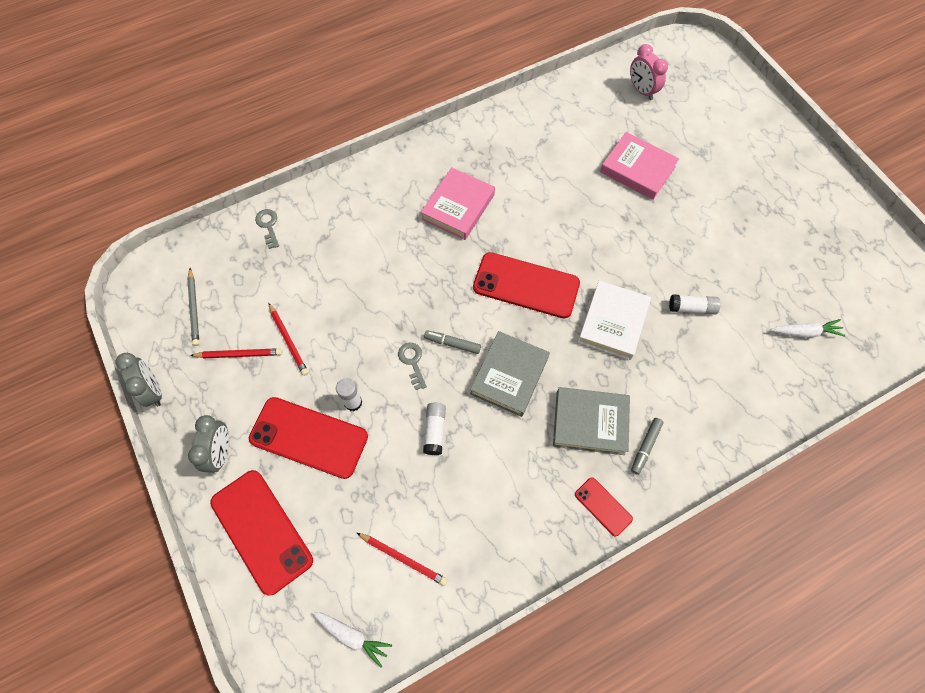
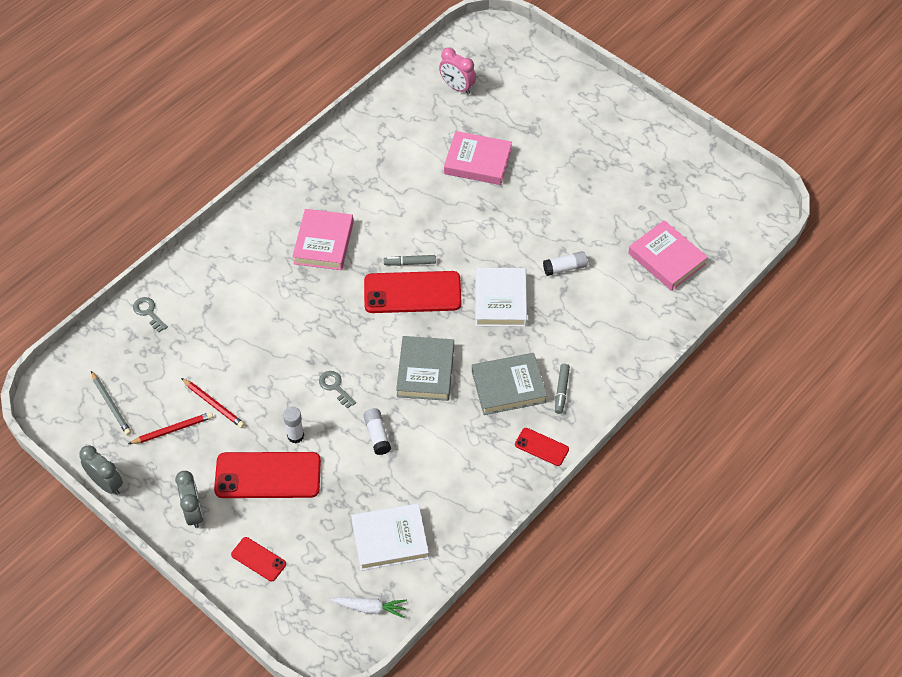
camera: 20 degrees left, 10 degrees down
red phone [210,470,313,595] -> red phone [231,537,286,581], size x0.50
red pencil [357,533,448,586] -> white book [351,503,429,571]
grey marker [424,330,481,354] -> grey marker moved to [384,255,436,266]
white carrot [771,319,846,338] -> pink book [628,220,708,291]

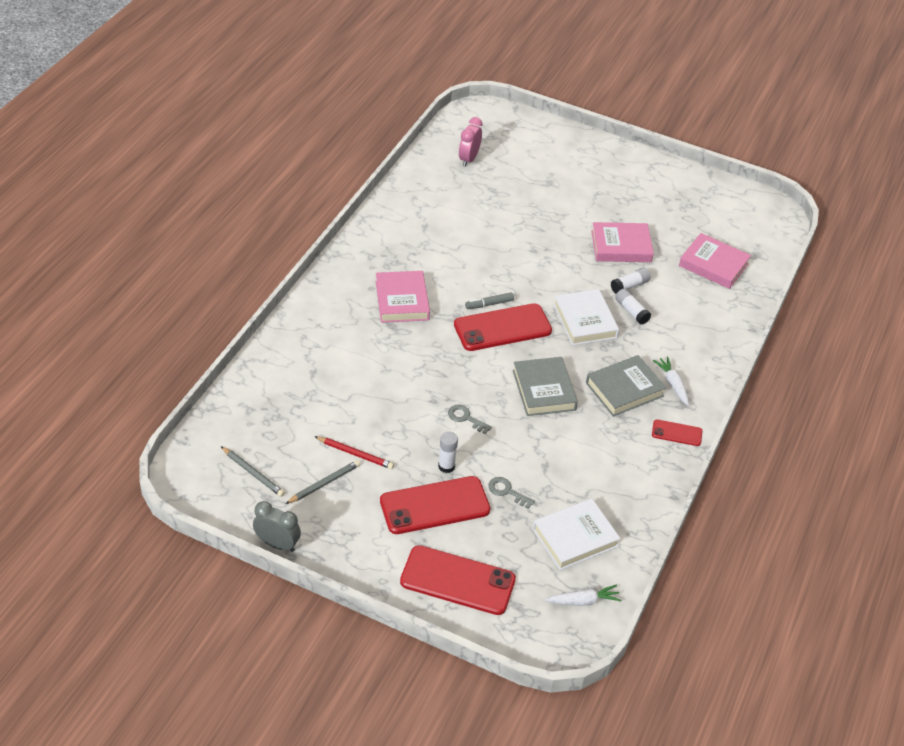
camera: 20 degrees left, 10 degrees down
red pencil [128,412,213,444] -> grey pencil [285,460,360,504]
grey key [133,297,168,332] -> grey key moved to [488,477,535,509]
grey clock [175,471,203,528] -> none
red phone [231,537,286,581] -> red phone [400,545,516,615], size x2.00
white glue stick [364,408,391,455] -> white glue stick moved to [615,288,651,325]
pink clock [439,48,476,94] -> pink clock turned 90 degrees clockwise [459,117,482,167]
pink book [444,131,512,185] -> pink book moved to [591,222,654,262]
grey marker [555,364,570,414] -> white carrot [653,356,689,406]

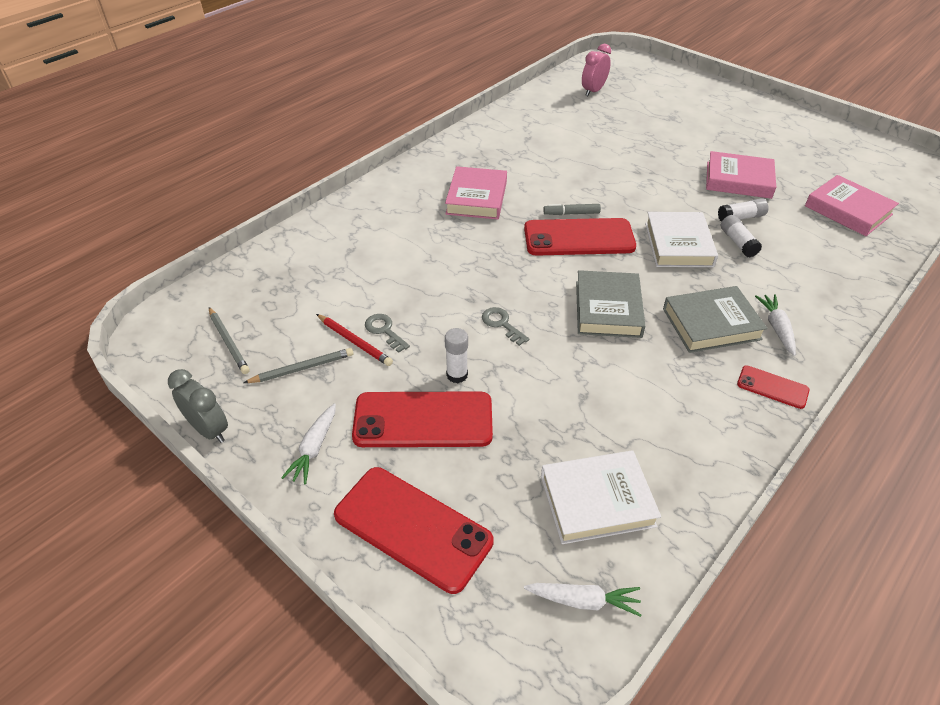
camera: 20 degrees right, 0 degrees up
grey key [488,477,535,509] -> grey key moved to [365,314,410,353]
none -> white carrot [281,403,336,484]

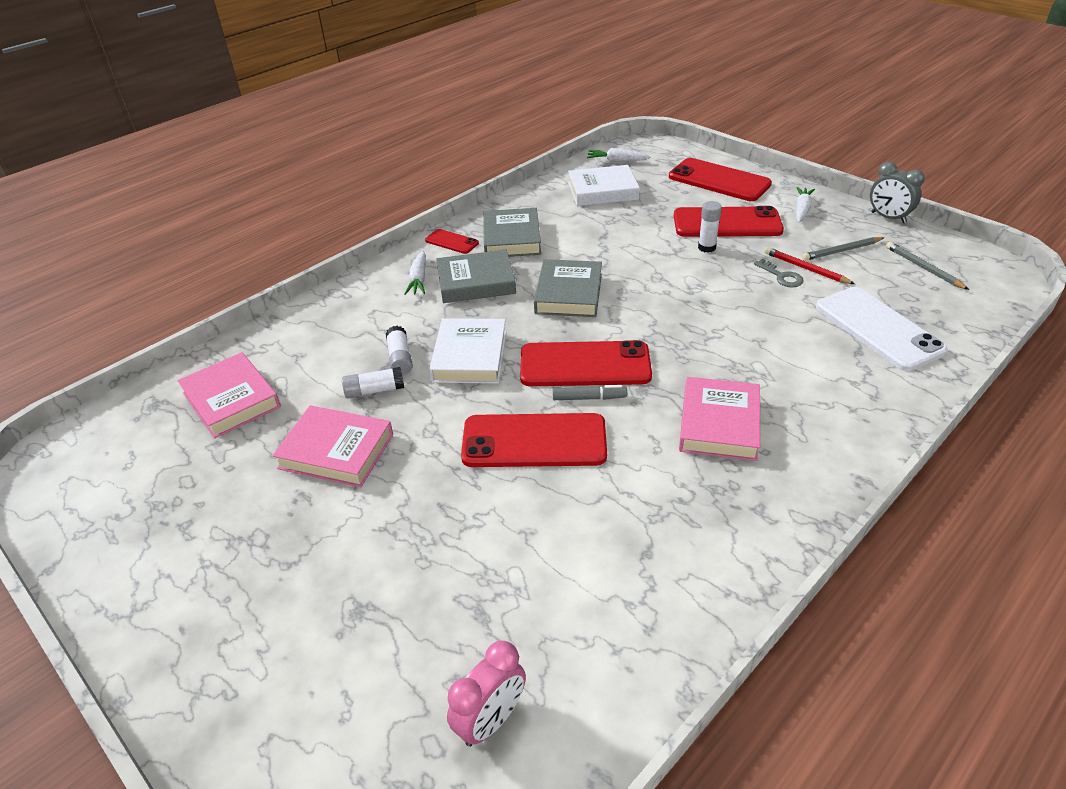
camera: 175 degrees left, 5 degrees down
grey key [482,307,529,346] -> none
none -> red phone [461,413,607,467]
none -> grey book [483,208,541,257]
none -> white phone [816,287,948,371]

